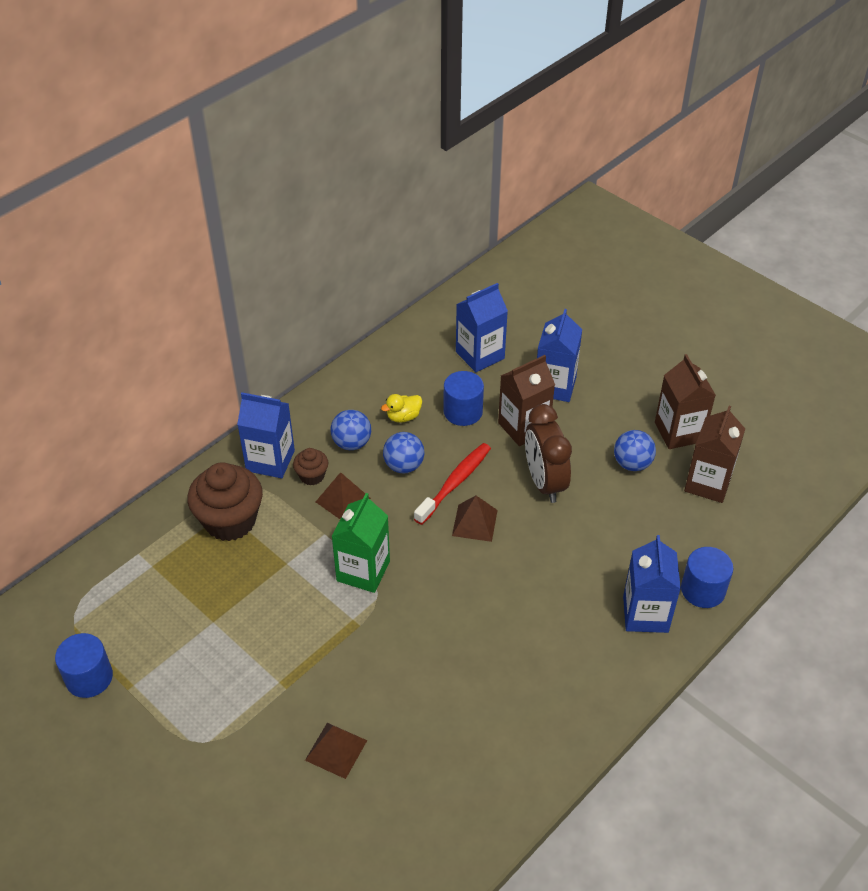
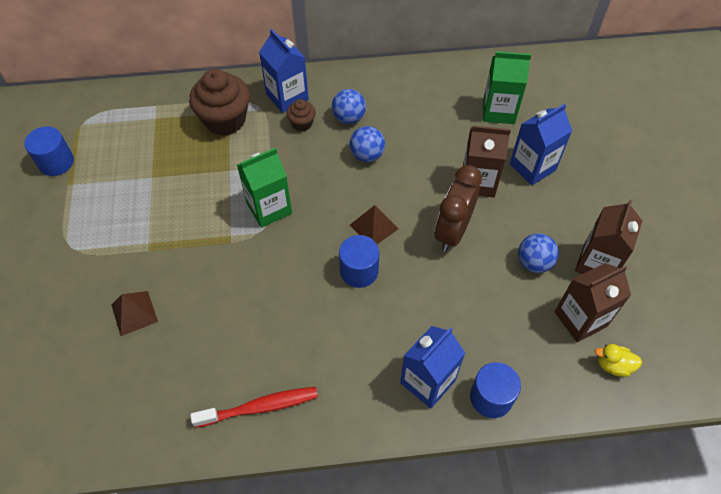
camera: 40 degrees right, 10 degrees up
brown pyramid [316,472,371,519] -> none
yellow duck [381,394,422,423] -> yellow duck moved to [595,344,642,377]
red toothbrush [414,443,491,525] -> red toothbrush moved to [190,387,318,428]
blue cylinder [443,371,484,426] -> blue cylinder moved to [339,235,379,288]
blue carton [456,283,508,372] -> green carton [483,51,531,124]

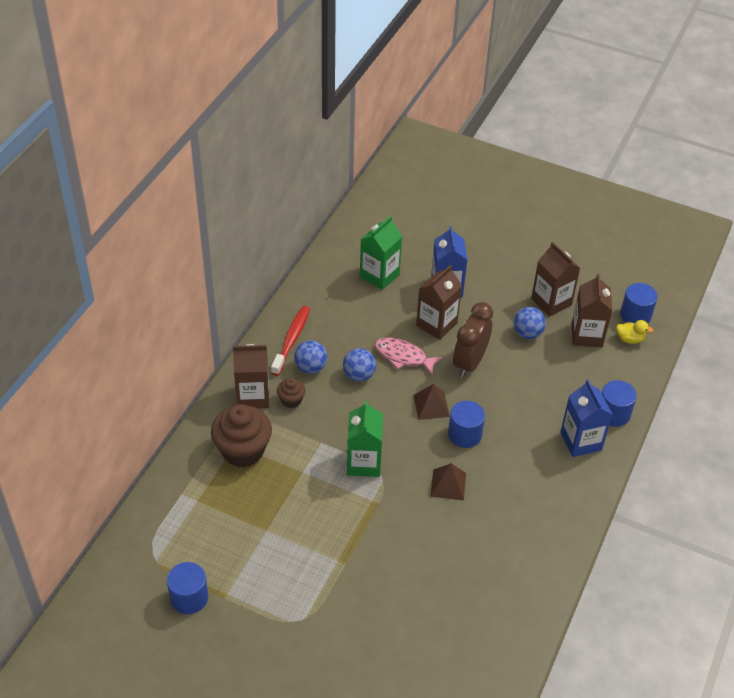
camera: 60 degrees left, 10 degrees down
brown pyramid [111,291,158,336] -> brown pyramid moved to [430,463,466,501]
red toothbrush [190,387,318,428] -> red toothbrush moved to [271,306,310,376]
blue carton [259,29,309,113] -> brown carton [233,344,269,408]
brown clock [435,165,482,252] -> brown clock turned 60 degrees clockwise [453,302,493,378]
yellow duck [595,344,642,377] -> yellow duck turned 120 degrees counterclockwise [616,320,654,344]
none -> pink fish [375,337,443,376]
none -> blue cylinder [620,283,658,323]

